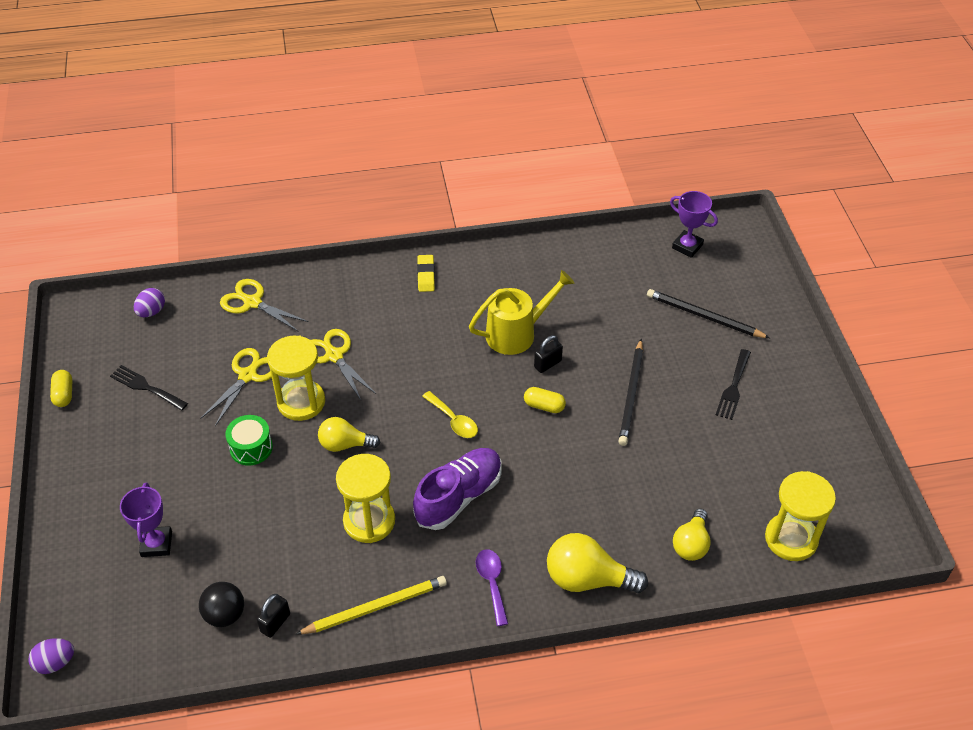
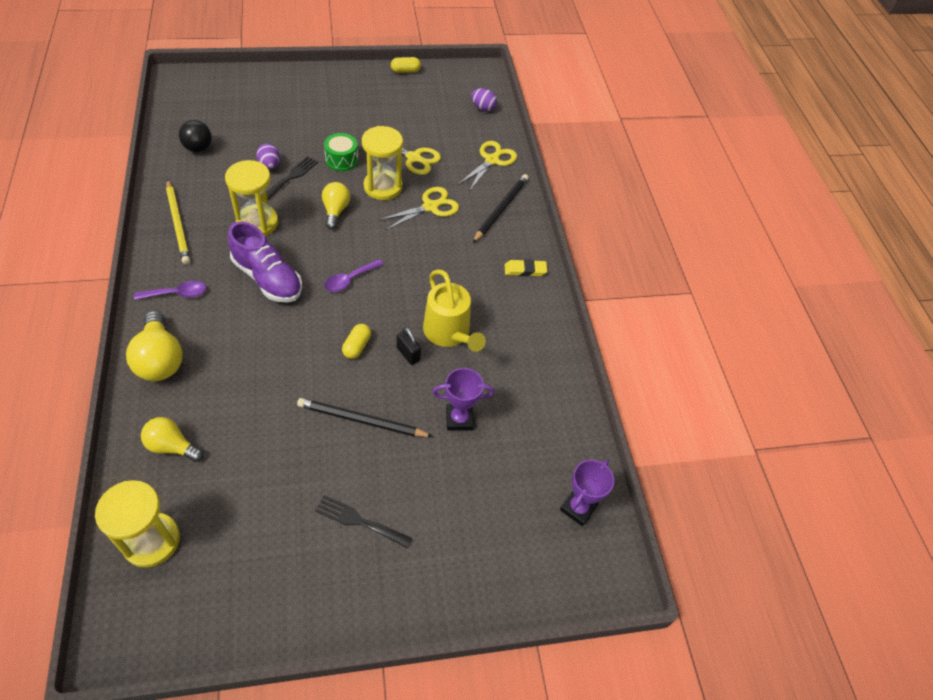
camera: 85 degrees right, 5 degrees up
purple egg [28,638,74,674] -> purple egg moved to [256,144,280,169]
black fork [110,365,188,411] -> black fork moved to [266,156,318,199]
purple trophy [120,482,172,557] -> purple trophy moved to [432,368,494,431]
black padlock [257,594,290,638] -> none
yellow spoon [422,391,478,438] -> purple spoon [324,259,384,292]
yellow light bulb [547,533,648,593] -> yellow light bulb turned 150 degrees clockwise [126,311,183,381]
black pencil [647,289,770,338] -> black pencil moved to [473,174,529,243]

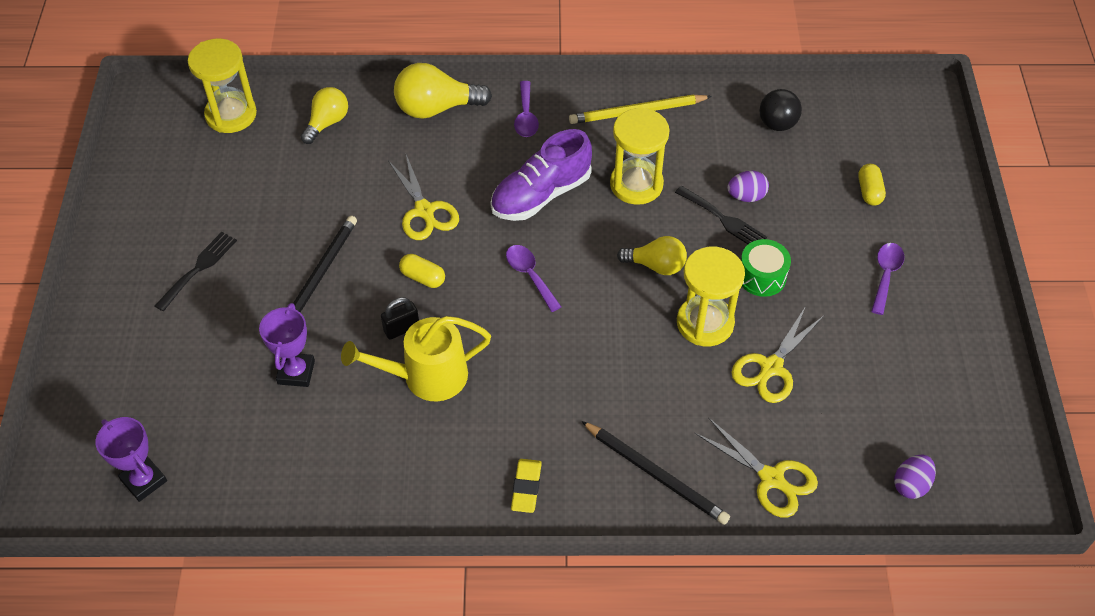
camera: 105 degrees right, 0 degrees up
yellow scissors [379,187,459,231] -> yellow scissors moved to [388,155,459,240]
yellow capsule [391,57,421,73] -> yellow capsule moved to [858,164,886,206]
none -> purple spoon [871,243,904,315]

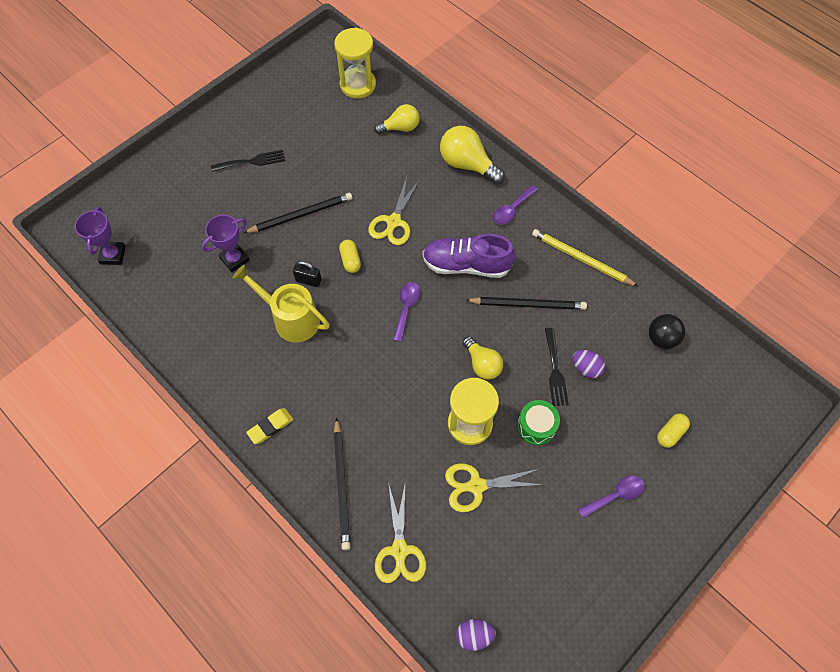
camera: 45 degrees right, 10 degrees up
yellow hourglass [610,108,670,205] -> black pencil [465,297,587,310]

